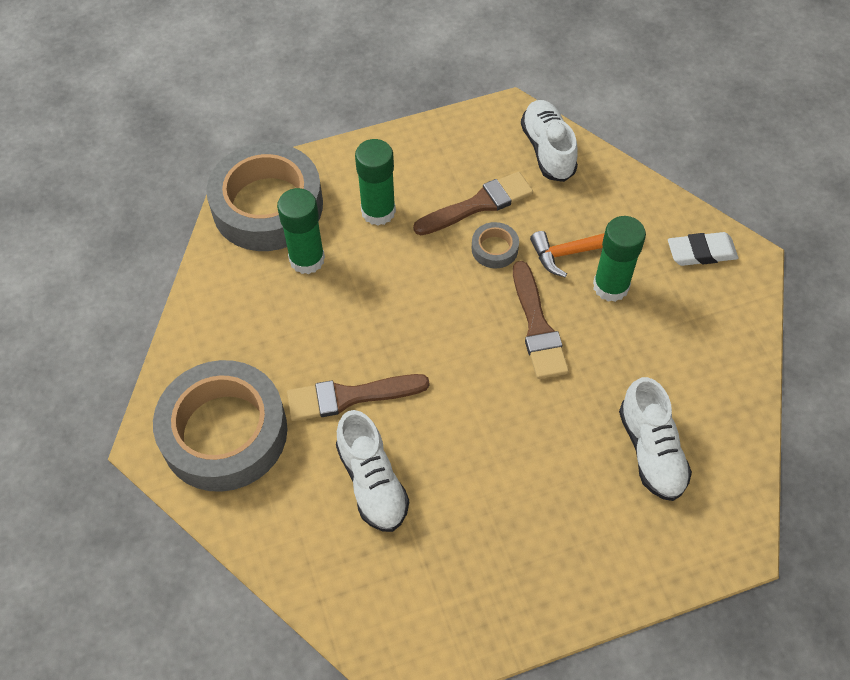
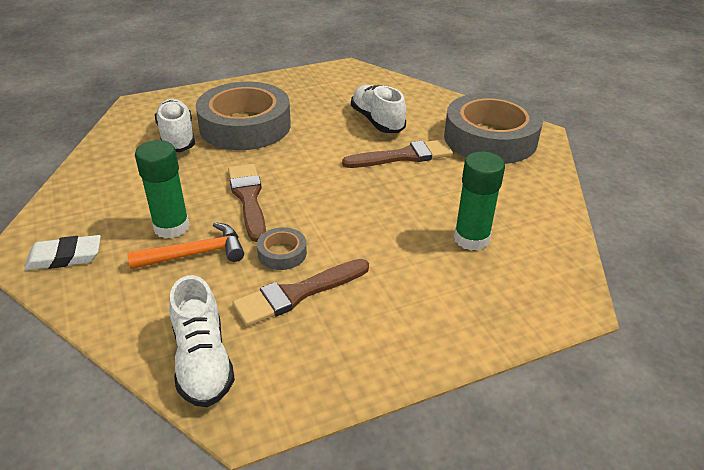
camera: 175 degrees right, 20 degrees down
grey tape [206,143,323,251] -> grey tape moved to [196,82,291,150]
green glue stick [355,139,396,226] -> none

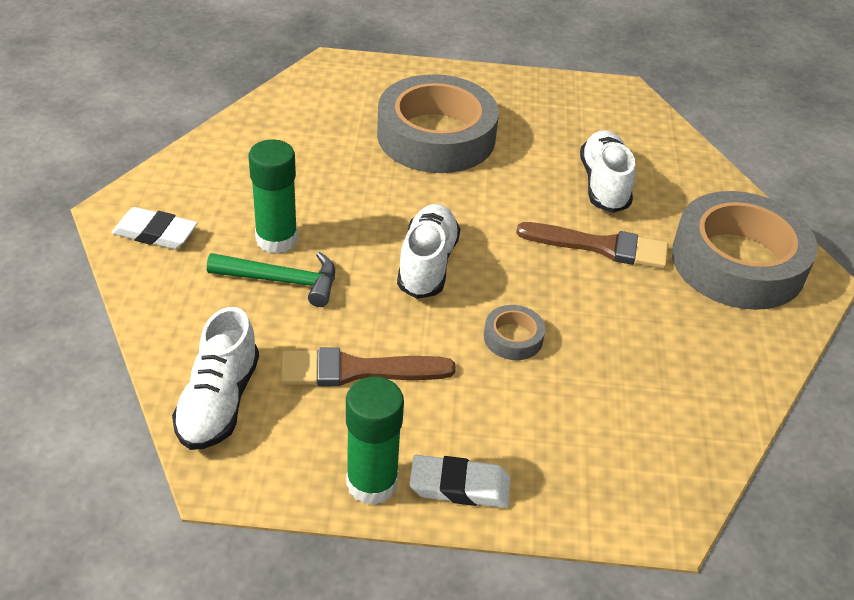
camera: 25 degrees right, 5 degrees up
orange hammer [127,222,244,269] -> green hammer [207,252,335,307]
white shoe [155,99,195,152] -> white shoe moved to [397,204,460,299]
brown brush [228,164,266,242] -> none
grey tape [257,227,307,270] -> grey tape moved to [484,305,545,360]
green glue stick [454,151,505,251] -> green glue stick moved to [346,377,404,505]
none -> white eraser [409,455,510,508]

